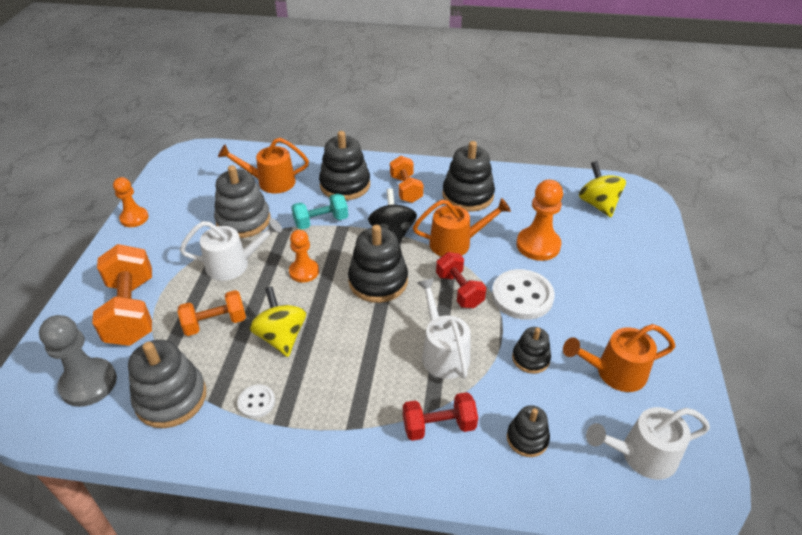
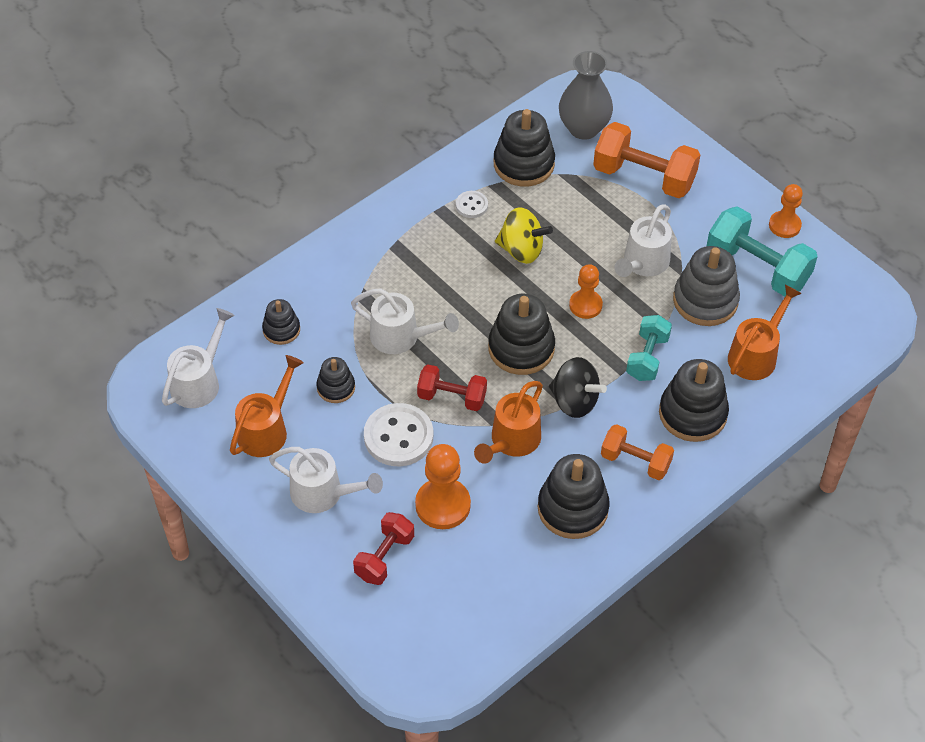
camera: 130 degrees right, 10 degrees up
grey pawn [39,315,117,407] -> grey vase [559,51,613,140]
grey stacking toy [128,340,206,428] -> black stacking toy [494,109,555,186]
orange dumbbell [178,290,246,336] -> none
red dumbbell [403,392,478,441] -> red dumbbell moved to [353,512,414,585]
yellow spinning top [579,161,626,218] -> none
none -> white watering can [269,447,383,513]
none -> turquoise dumbbell [707,206,818,296]

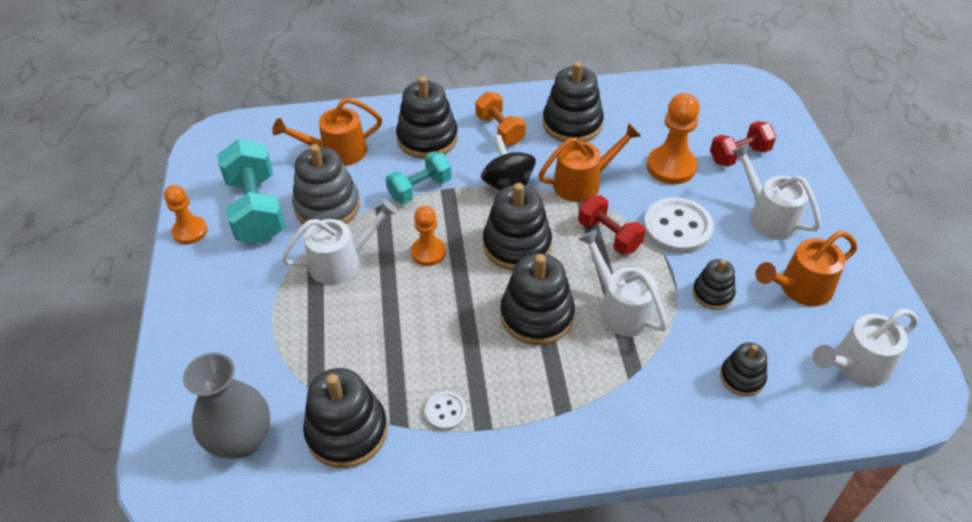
camera: 145 degrees left, 5 degrees down
yellow spinning top [495,207,553,264] -> none
orange dumbbell [593,122,700,198] -> none
none -> black stacking toy [500,253,575,345]

